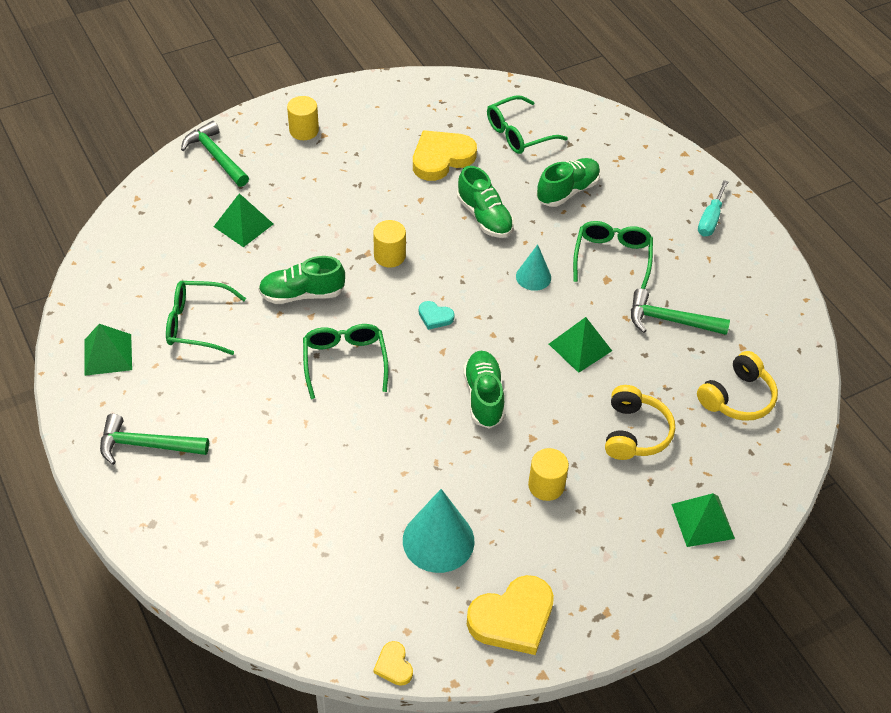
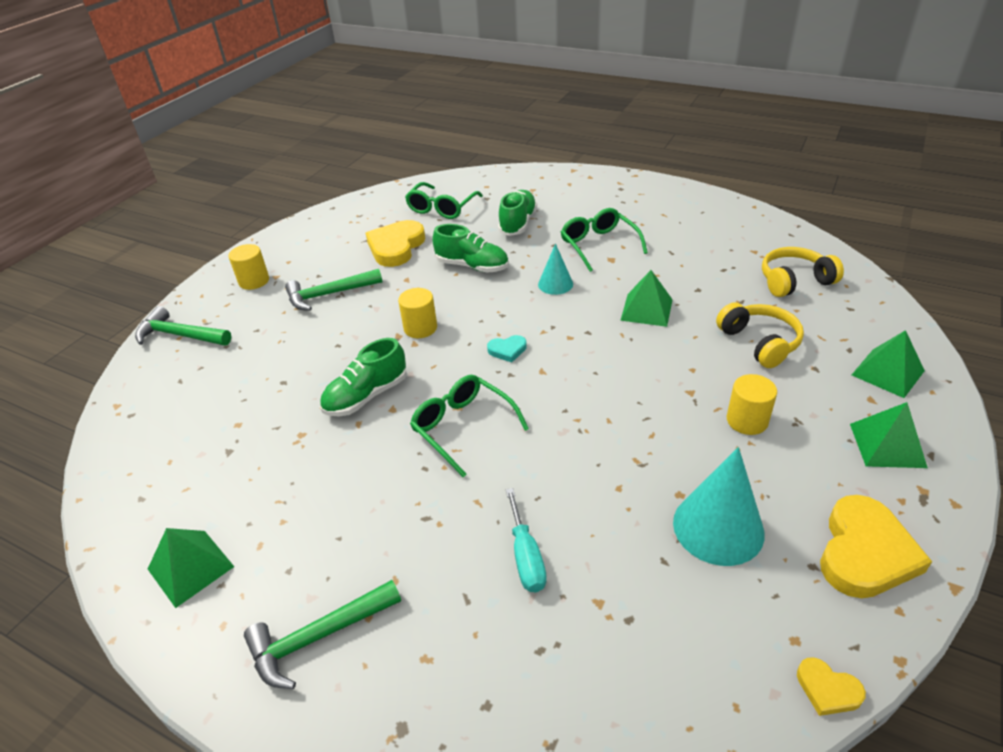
camera: 30 degrees left, 10 degrees down
green glasses [166,281,246,355] -> none
green pyramid [214,193,273,247] -> green pyramid moved to [850,402,928,468]
green shoe [463,351,505,429] -> none
green hammer [631,288,730,335] -> green hammer moved to [285,269,382,311]
yellow headphones [697,351,778,421] -> yellow headphones turned 120 degrees counterclockwise [762,247,844,297]
turquoise screwdriver [698,180,728,237] -> turquoise screwdriver moved to [506,488,547,592]

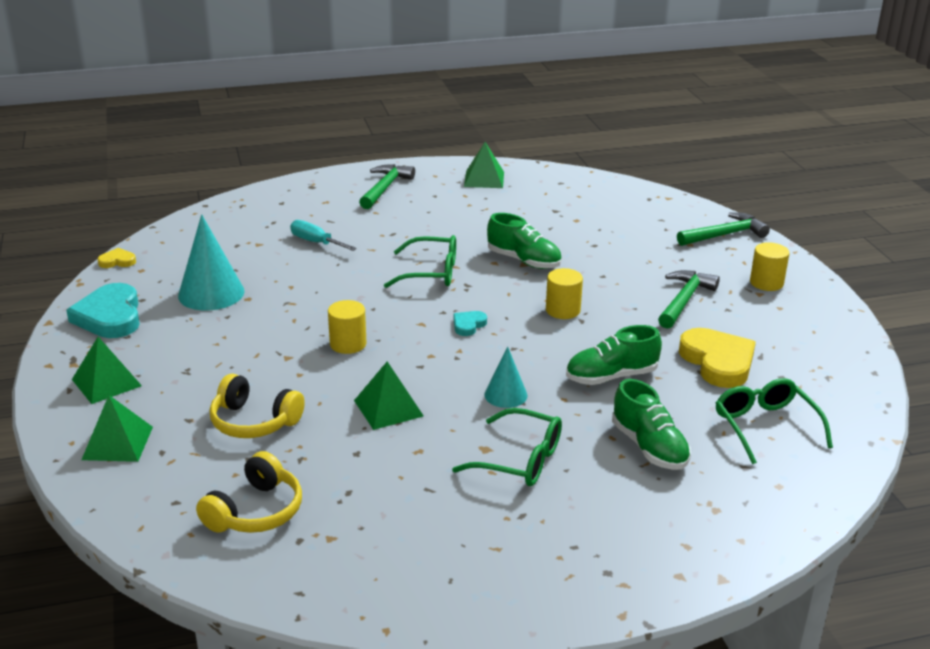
camera: 135 degrees right, 10 degrees down
green shoe [320,338,407,416] -> green shoe turned 120 degrees clockwise [487,213,562,269]
yellow cylinder [727,374,777,435] -> yellow cylinder moved to [328,300,367,354]
yellow heart [820,495,932,598] -> turquoise heart [66,283,140,338]

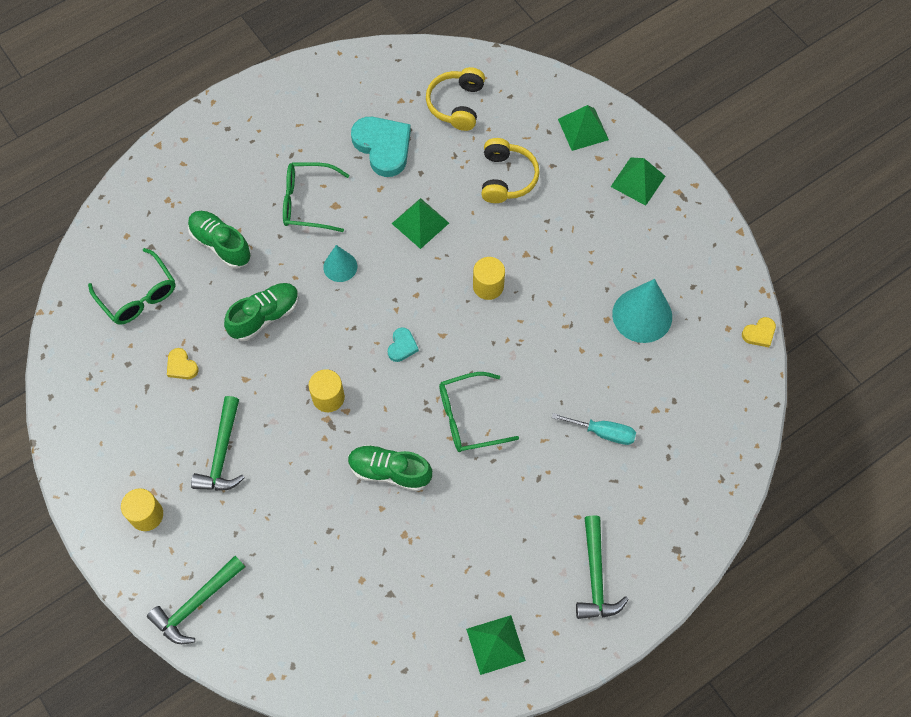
camera: 160 degrees right, 35 degrees up
turquoise heart [66,283,140,338] -> turquoise heart moved to [351,117,411,177]
yellow headphones [210,374,305,438] -> yellow headphones turned 90 degrees clockwise [481,138,540,203]
yellow heart [679,328,756,388] -> yellow heart [167,348,199,379], size x0.48

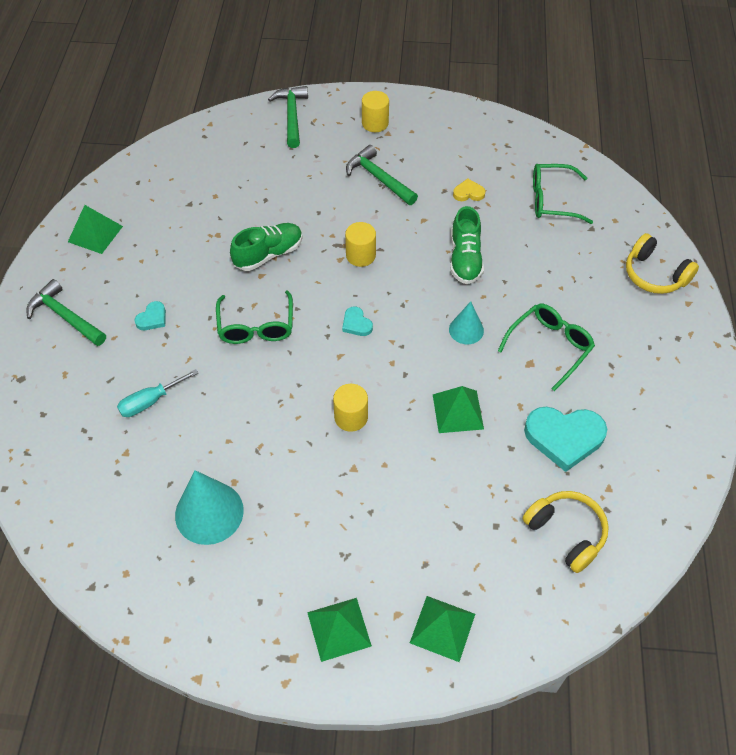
camera: 130 degrees right, 10 degrees down
green shoe [188,211,252,269] -> none
green glasses [439,372,519,452] -> green glasses turned 150 degrees clockwise [216,290,293,344]
yellow headphones [481,138,540,203] -> yellow headphones moved to [626,233,699,294]
yellow heart [742,317,776,347] -> none
none -> turquoise heart [134,301,166,330]

